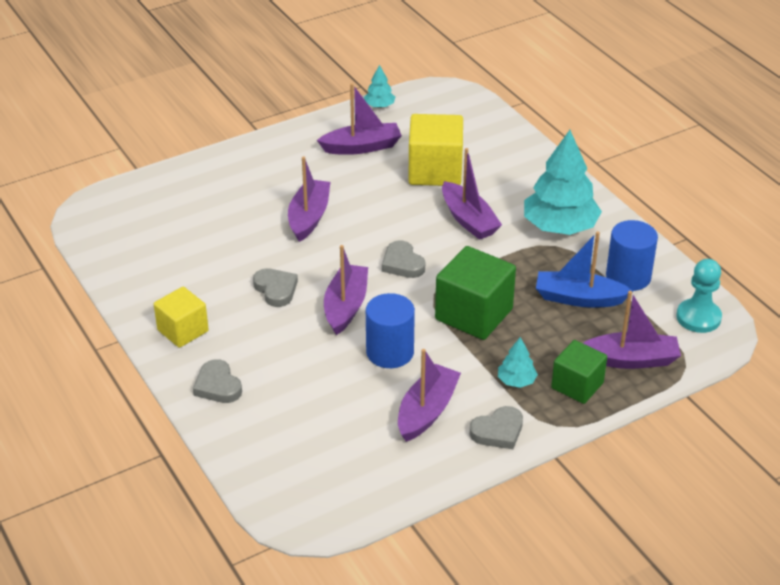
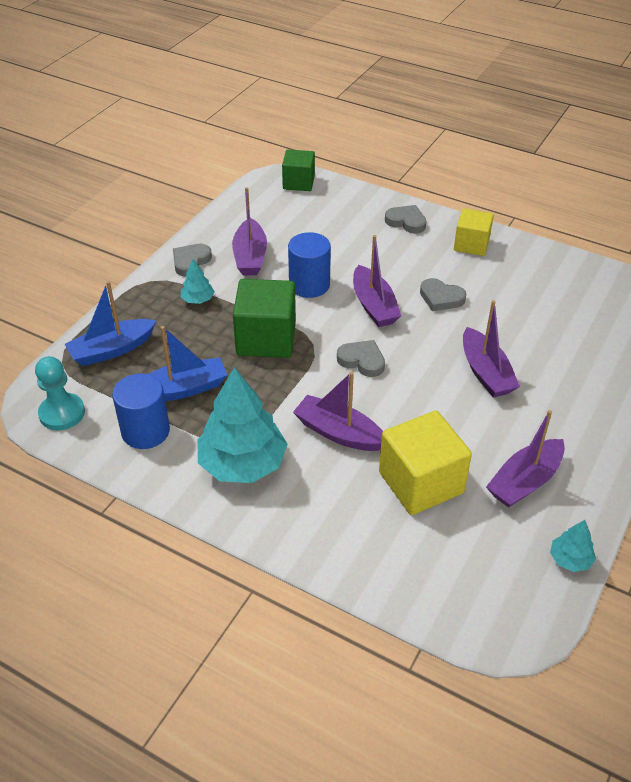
camera: 150 degrees right, 5 degrees up
green cube [551,340,607,404] -> green cube moved to [282,150,315,191]
purple boat [583,291,681,369] -> blue boat [65,281,157,366]

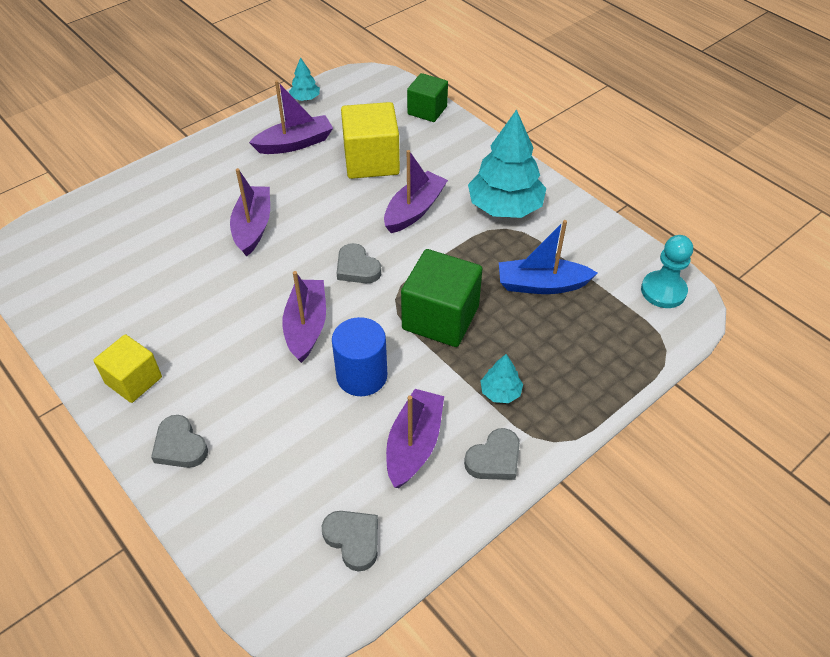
camera: 160 degrees left, 5 degrees up
blue boat [65,281,157,366] -> none
blue cylinder [112,373,170,449] -> none
green cube [282,150,315,191] -> green cube moved to [407,73,448,122]
purple boat [293,372,383,451] -> purple boat turned 105 degrees counterclockwise [384,150,448,233]
grey heart [420,278,466,311] -> grey heart moved to [322,511,378,572]

